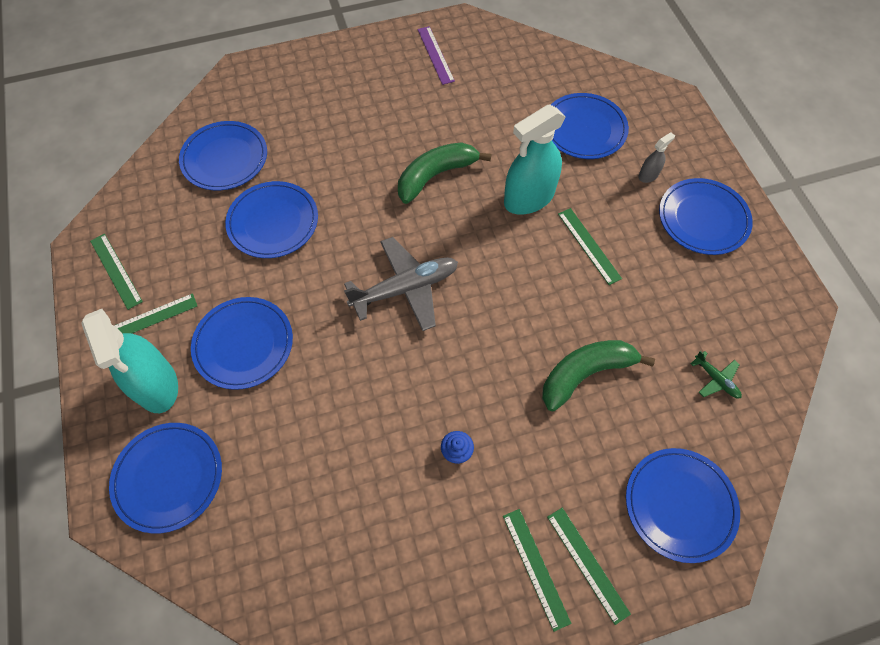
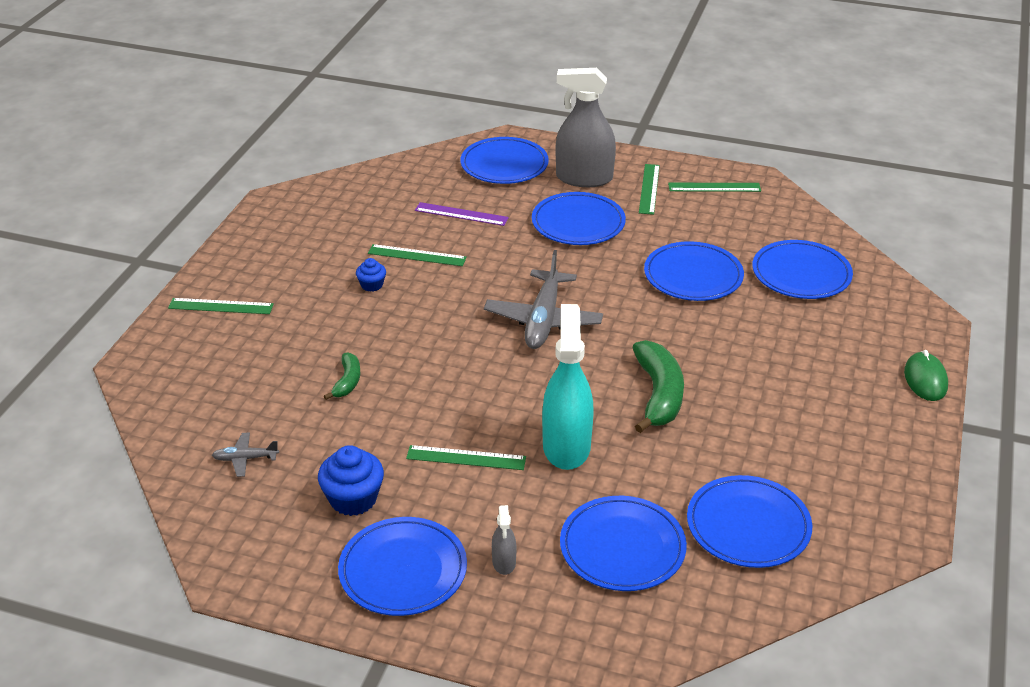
camera: 125 degrees right, 25 degrees down
turquoise spray bottle [81,309,178,413] -> grey spray bottle [556,68,616,187]
purple ruler [418,26,455,85] -> purple ruler moved to [415,202,509,226]
green ruler [503,509,571,632] -> green ruler moved to [368,244,467,266]
green banana [542,340,655,411] -> green banana [324,352,360,400], size x0.54
blue plate [626,448,740,563] -> blue plate moved to [687,475,812,568]
green plane [690,351,742,398] -> grey plane [212,432,279,477]
none -> blue cupcake [318,445,384,516]
none -> green mouse [904,350,948,401]

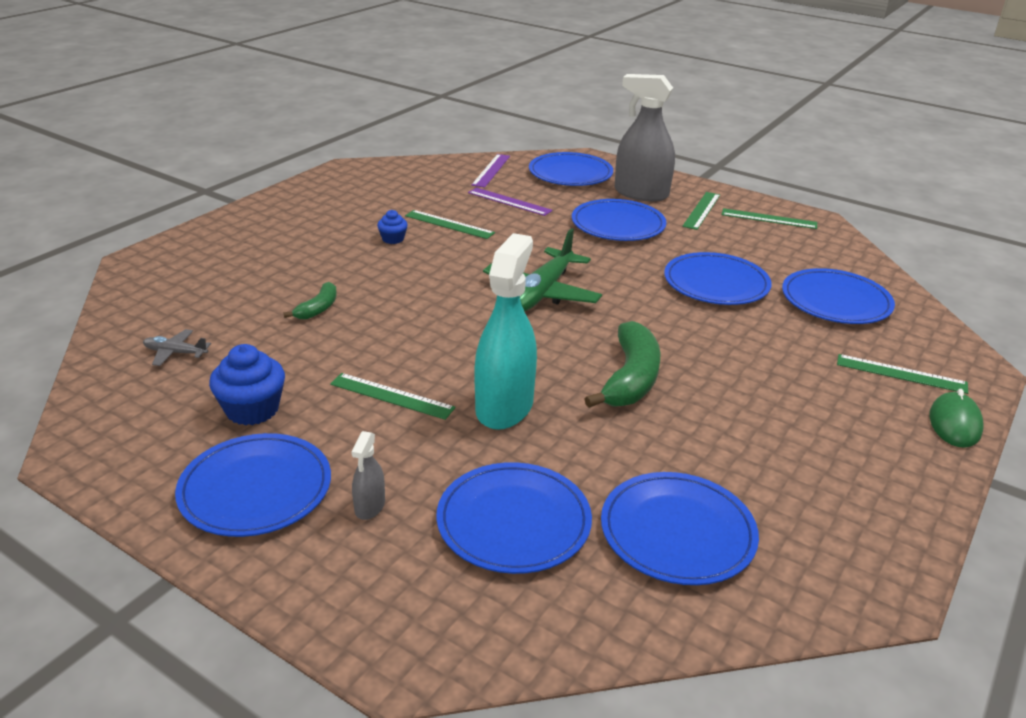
camera: 15 degrees right, 5 degrees down
green ruler [168,298,274,314] -> green ruler moved to [837,354,968,394]
grey plane [484,250,603,349] -> green plane [483,228,602,312]
none -> purple ruler [471,154,510,188]

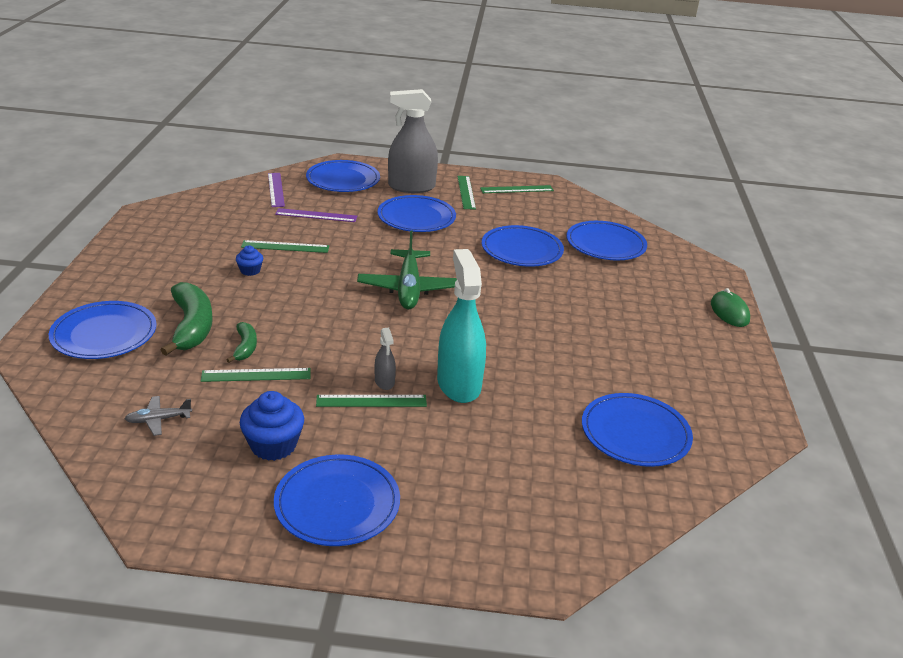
camera: 30 degrees left, 0 degrees up
grey spray bottle [351,431,385,520] -> grey spray bottle moved to [375,328,396,390]
blue plate [437,462,592,574] -> blue plate moved to [49,301,156,359]
green banana [584,321,661,408] -> green banana moved to [161,282,213,356]
green ruler [837,354,968,394] -> green ruler moved to [201,368,310,382]

